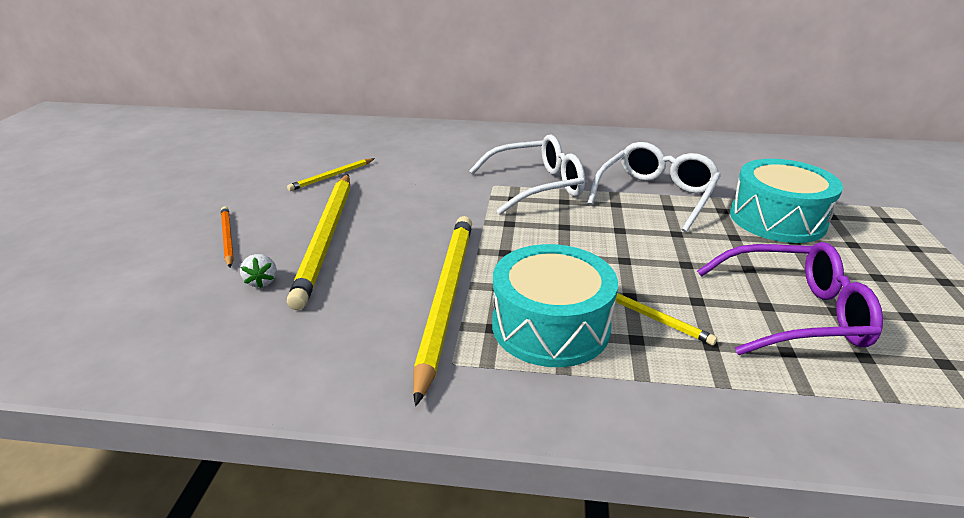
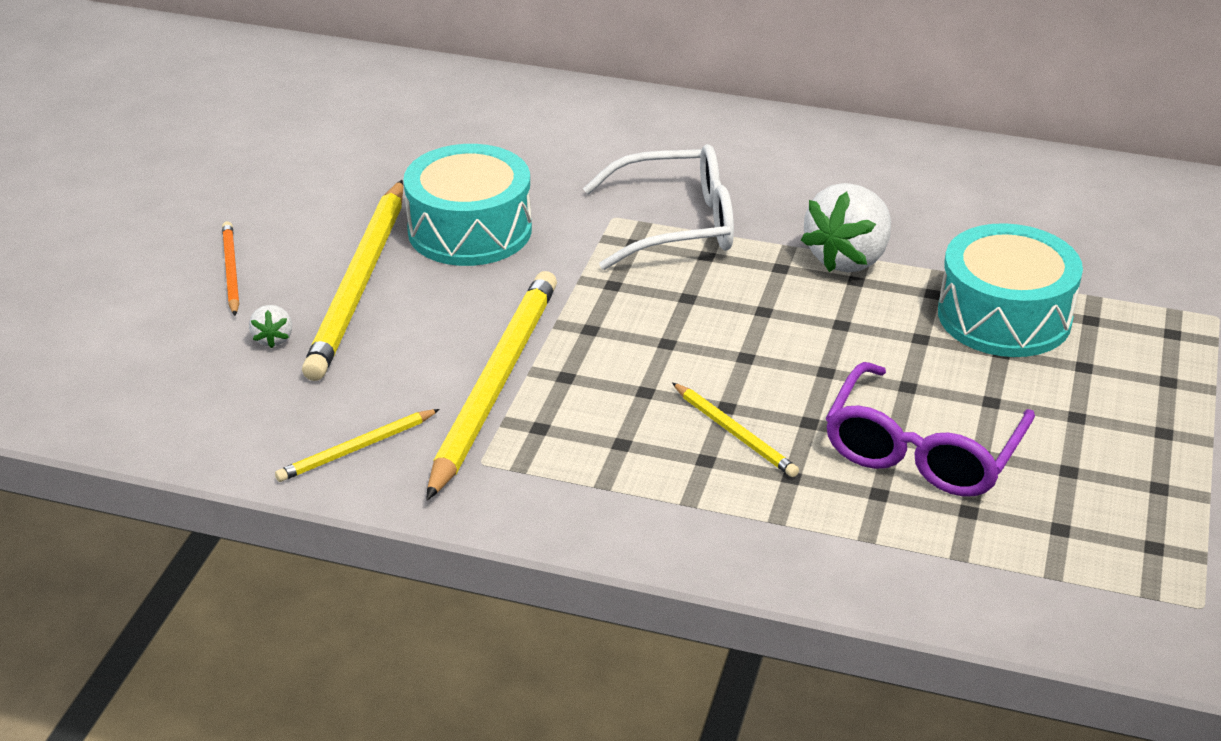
camera: 10 degrees right, 5 degrees up
yellow pencil [287,158,375,191] -> yellow pencil moved to [275,409,440,482]
turquoise drum [492,244,618,367] -> turquoise drum moved to [403,144,532,266]
white glasses [587,142,721,232] -> white strawberry [801,183,891,273]
purple glasses [697,242,883,355] -> purple glasses turned 105 degrees clockwise [826,362,1035,497]

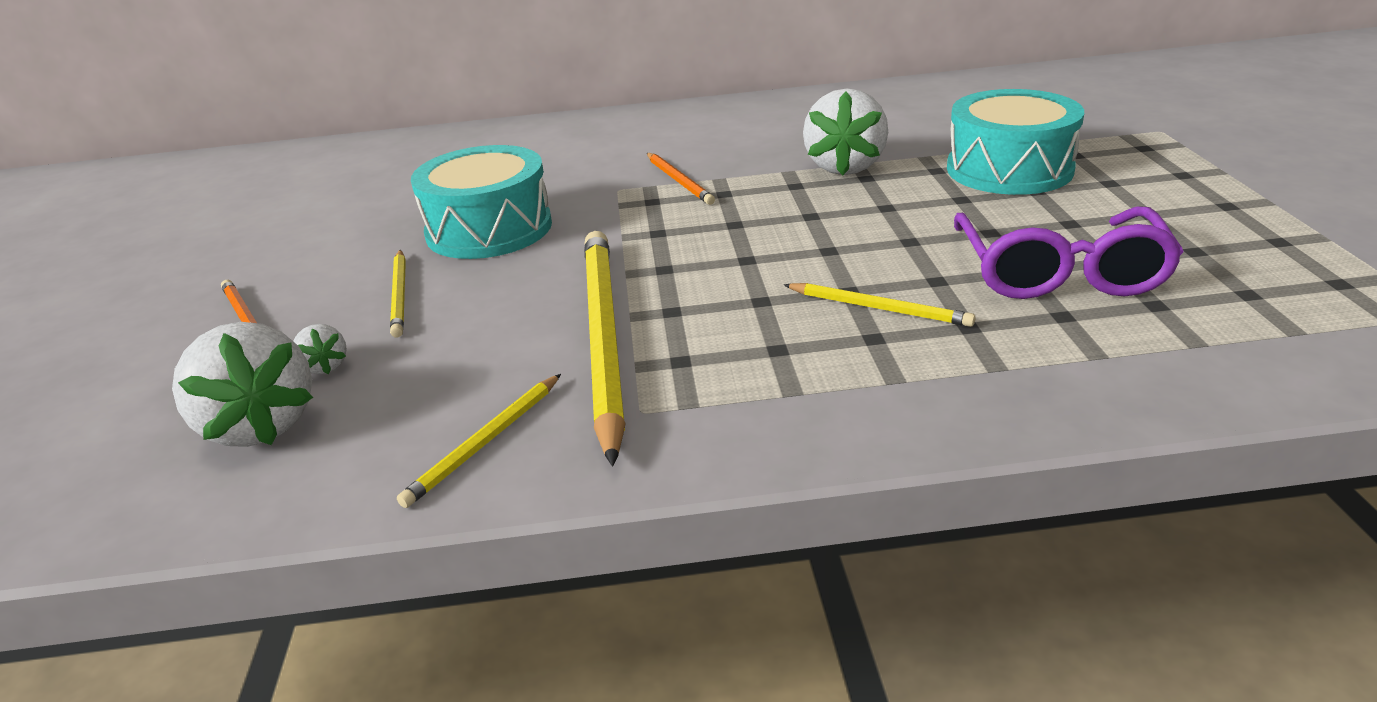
camera: 20 degrees left, 5 degrees down
yellow pencil [302,180,403,381] -> yellow pencil [390,250,406,338], size x0.48
white glasses [583,144,734,270] -> orange pencil [647,153,715,205]
none -> white strawberry [172,322,313,447]

